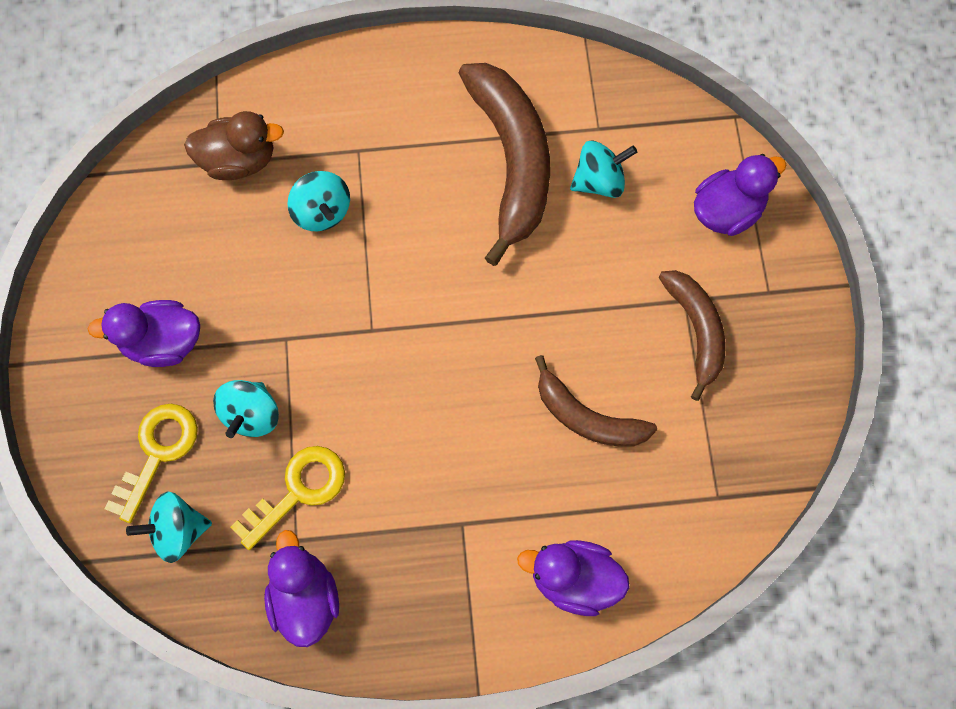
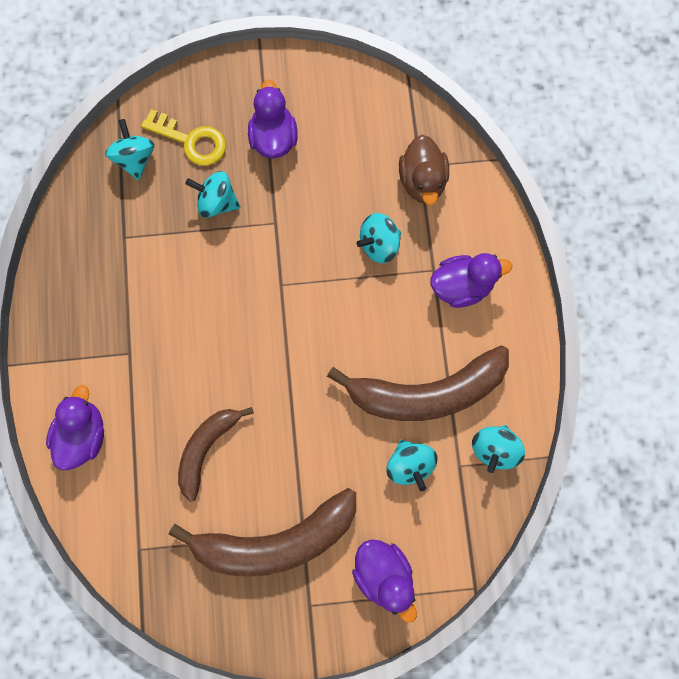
camera: 90 degrees right, 5 degrees up
yellow key [231,446,345,550] -> none
purple duck [264,530,339,647] -> purple duck moved to [430,253,512,308]
brown banana [659,270,725,401] -> brown banana [169,488,356,577], size x1.68
none -> turquoise spinning top [472,425,525,473]

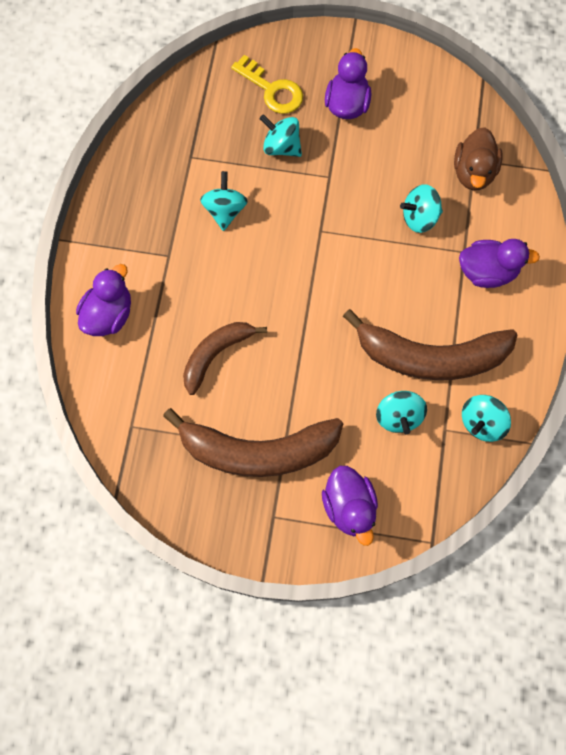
camera: 15 degrees right, 5 degrees down
turquoise spinning top [105,119,154,180] -> turquoise spinning top moved to [200,171,248,231]

